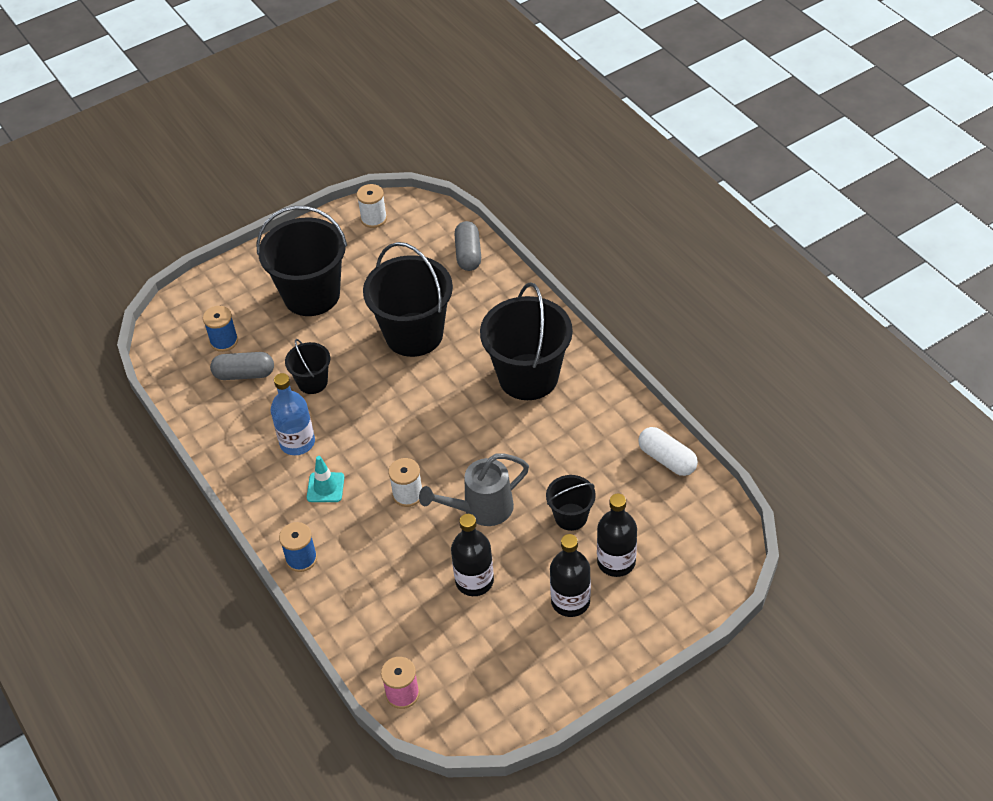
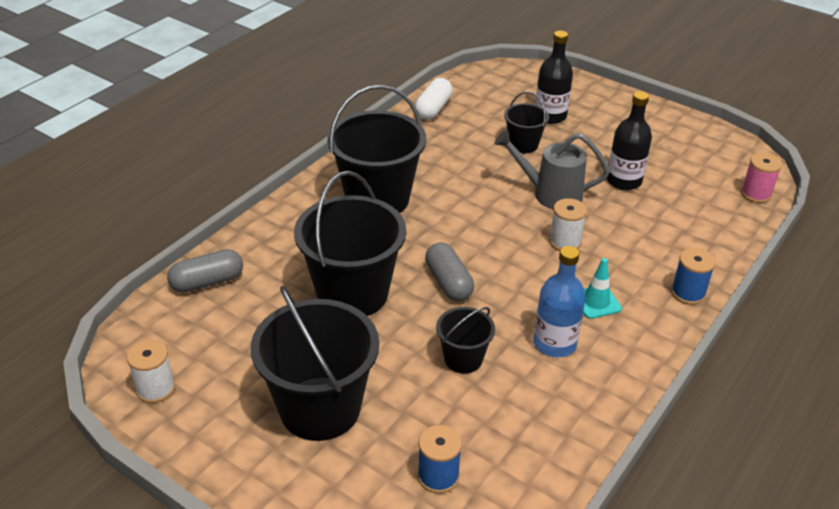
camera: 115 degrees left, 10 degrees down
grey capsule [210,352,274,380] -> grey capsule moved to [425,242,474,301]
grey watering can [419,453,529,526] -> grey watering can turned 150 degrees clockwise [494,130,610,209]
black bottle [550,534,591,617] -> none

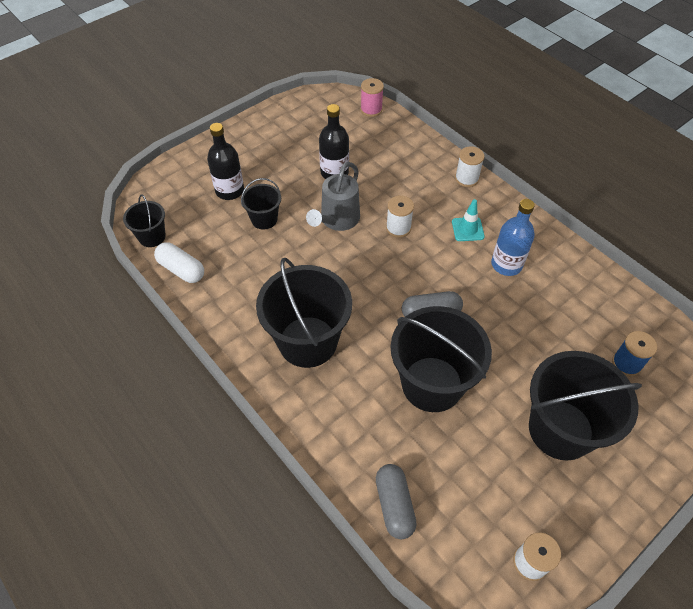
camera: 75 degrees left, 15 degrees up
black bucket [436,307,495,374] -> black bucket moved to [123,194,166,247]
blue spool [671,248,716,305] -> white spool [455,146,485,187]

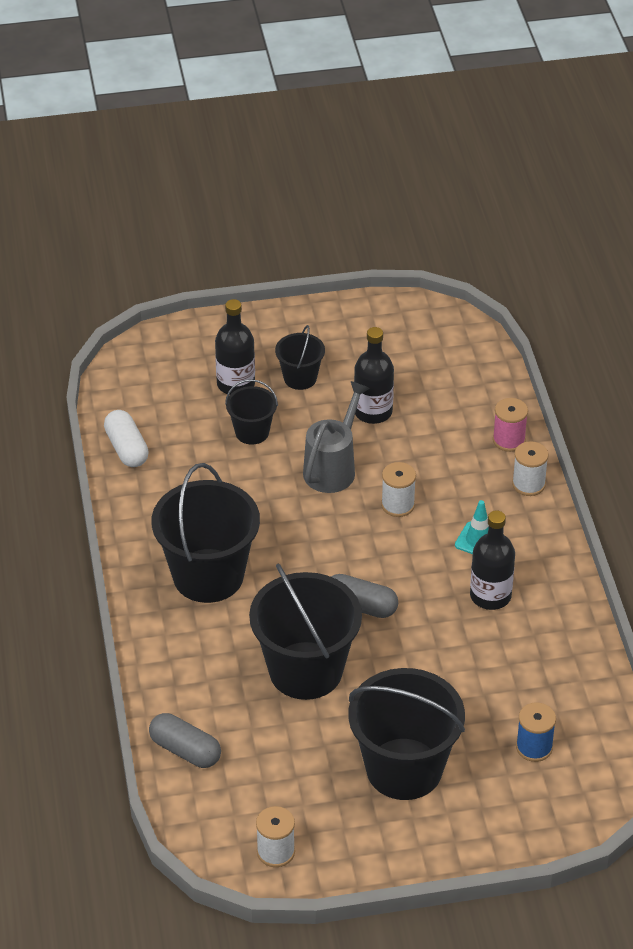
camera: 30 degrees right, 10 degrees down
black bucket [123,194,166,247] -> black bucket moved to [275,325,325,390]
grey watering can [306,162,360,231] -> grey watering can turned 150 degrees clockwise [303,381,370,493]
pink spool [360,78,384,117] -> pink spool moved to [493,398,528,452]
grey capsule [376,464,417,539] -> grey capsule turned 75 degrees counterclockwise [149,713,221,768]
blue bottle [491,199,535,276] -> black bottle [470,511,515,610]

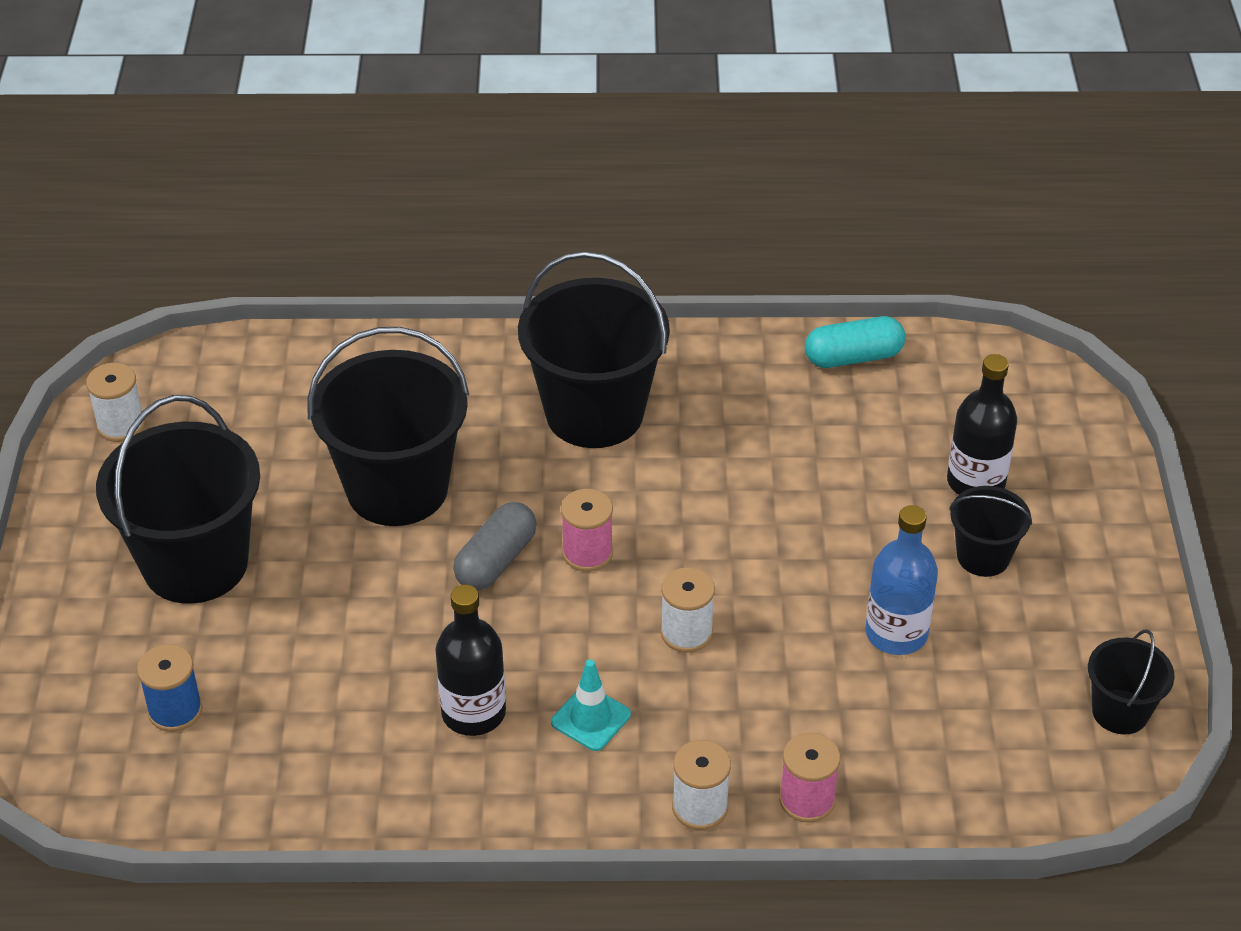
camera: 100 degrees right, 0 degrees up
white capsule [104,410,149,467] -> turquoise capsule [805,316,905,368]
grey capsule [149,713,221,768] -> none
black bucket [225,379,278,445] -> black bucket moved to [1088,629,1175,734]
grey watering can [303,381,370,493] -> none
black bottle [354,327,394,424] -> blue bottle [866,505,938,655]
none -> pink spool [561,489,613,572]

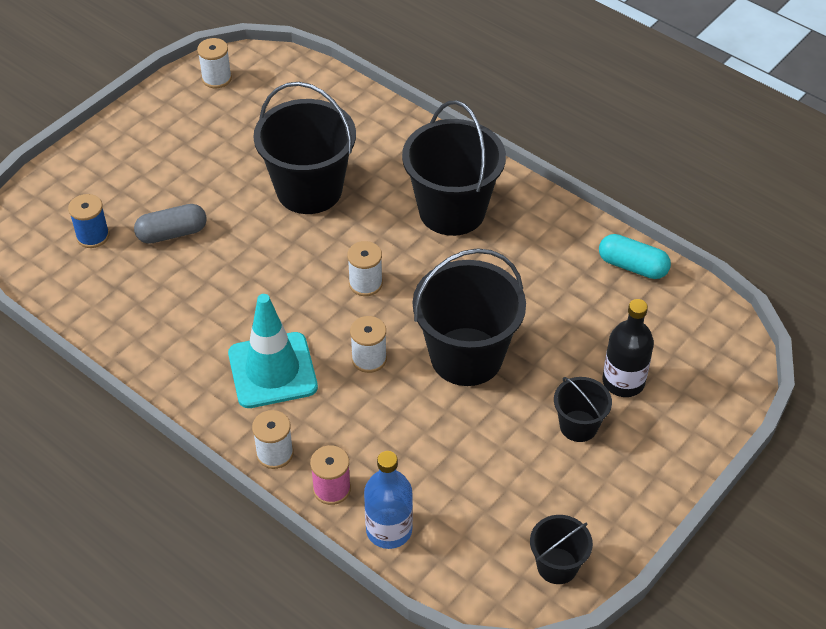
camera: 40 degrees right, 5 degrees up
black bucket [96,395,260,604] -> black bucket moved to [413,248,526,386]
black bottle [435,585,506,736] -> none
grey capsule [453,502,537,590] -> grey capsule moved to [134,204,207,244]
turquoise traffic cone [551,659,631,751] -> turquoise traffic cone [228,294,318,408], size x1.95
pink spool [561,489,613,572] -> white spool [347,241,383,296]
blue bottle [866,505,938,655] -> blue bottle moved to [364,451,413,549]

